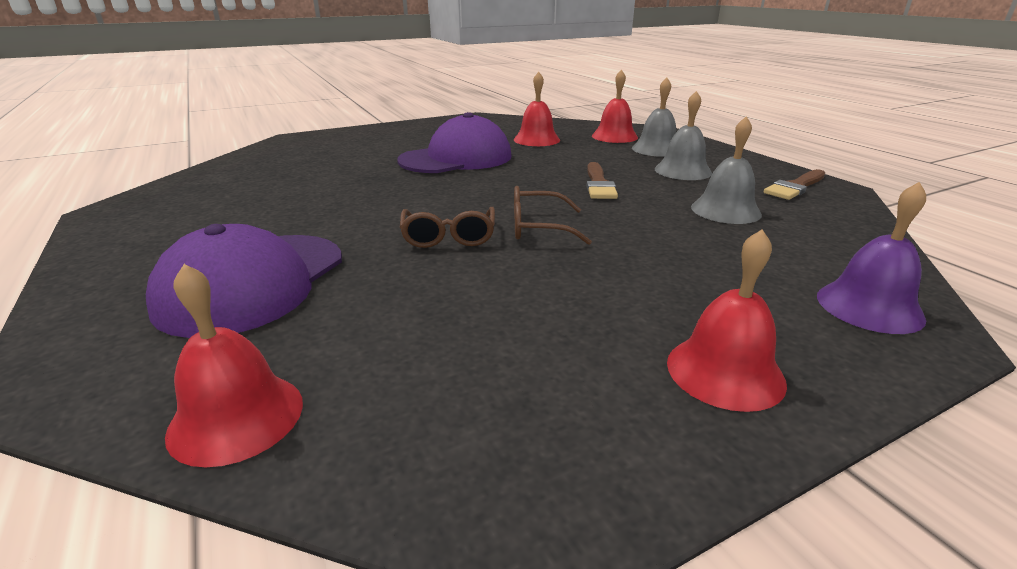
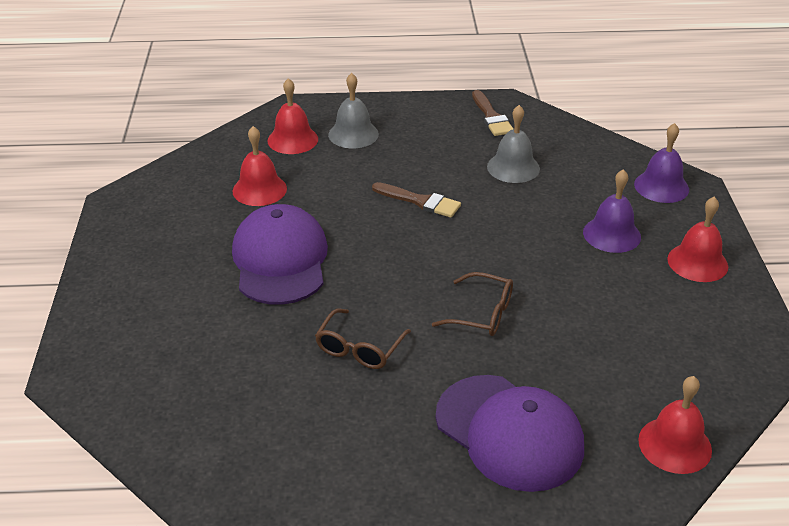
camera: 65 degrees left, 10 degrees up
brown glasses [514,186,592,245] -> brown glasses moved to [315,308,411,369]
grey bell [655,91,712,180] -> none
none -> purple bell [583,169,641,253]

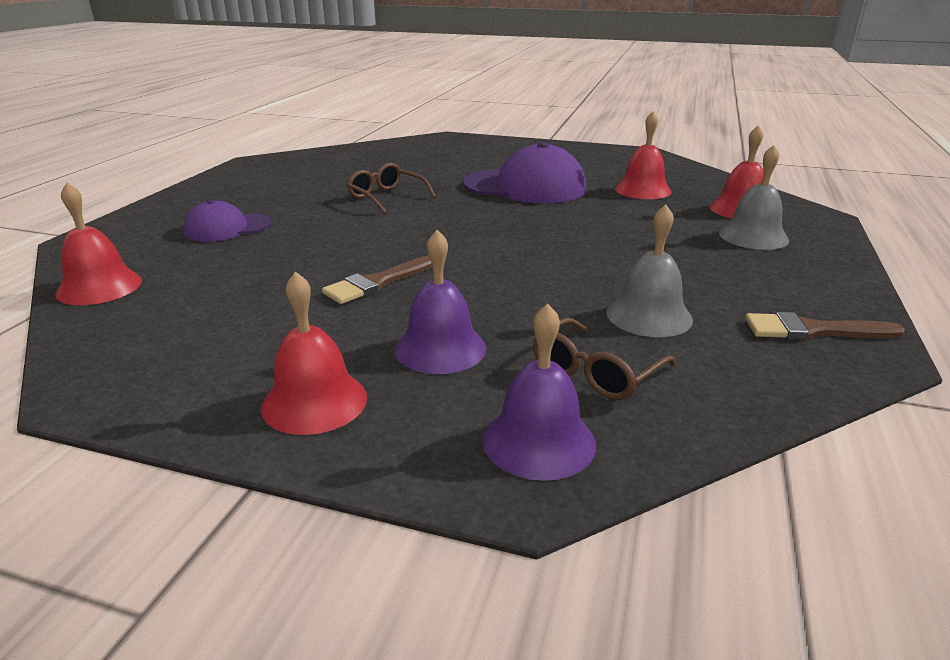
camera: 110 degrees right, 10 degrees down
brown brush [372,182,461,218] -> brown brush moved to [322,255,433,304]
brown glasses [432,272,513,336] -> brown glasses moved to [533,318,676,400]
purple cap [436,375,584,492] -> purple cap [184,199,271,242], size x0.58

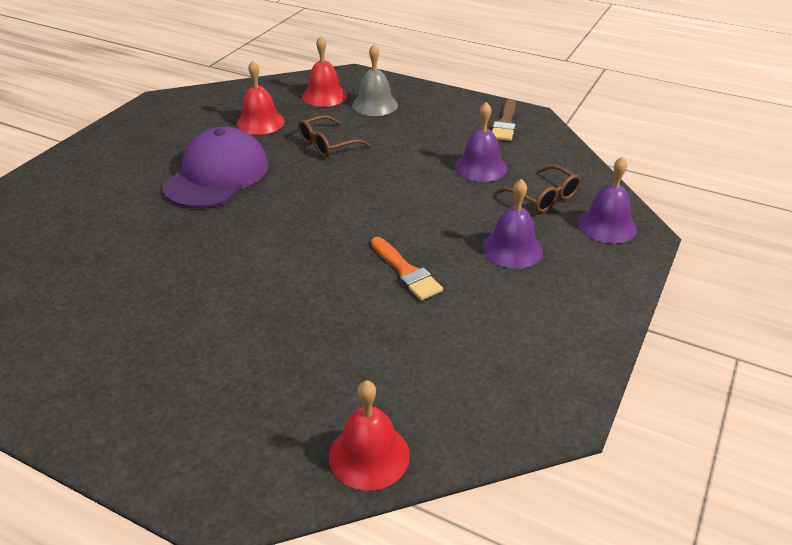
camera: 80 degrees left, 10 degrees up
purple cap [184,199,271,242] -> none
red bell [261,271,367,435] -> none
brown brush [322,255,433,304] -> orange brush [371,237,443,301]
brown glasses [347,163,436,214] -> brown glasses moved to [298,115,370,157]
grey bell [607,204,693,337] -> purple bell [455,102,507,182]

